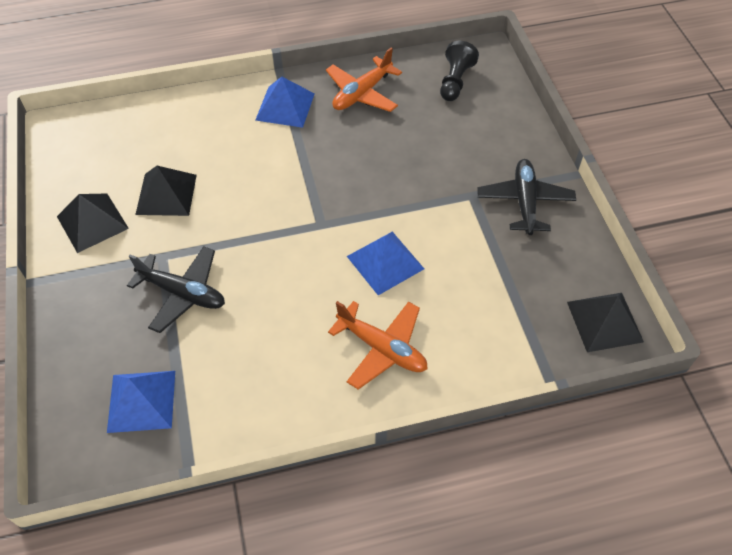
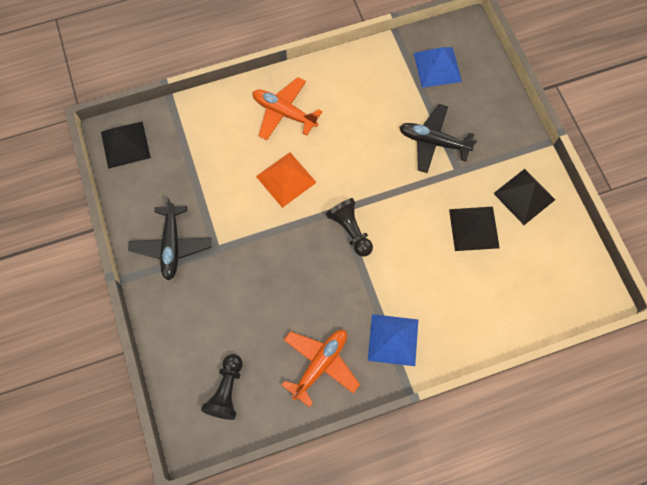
camera: 175 degrees right, 15 degrees up
blue pyramid [347,232,424,295] -> orange pyramid [256,152,317,208]
none -> black pawn [326,198,373,256]

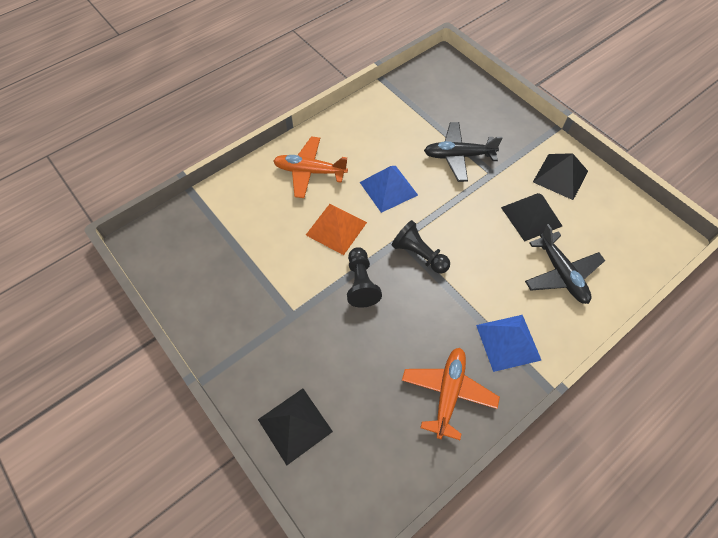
camera: 20 degrees left, 10 degrees down
black pyramid [101,121,151,169] -> black pyramid moved to [258,389,333,465]
black plane [128,197,212,281] -> black plane moved to [525,224,605,304]
black pawn [201,354,243,420] -> black pawn moved to [347,247,382,308]
blue pyramid [413,47,462,88] -> blue pyramid moved to [360,166,418,213]

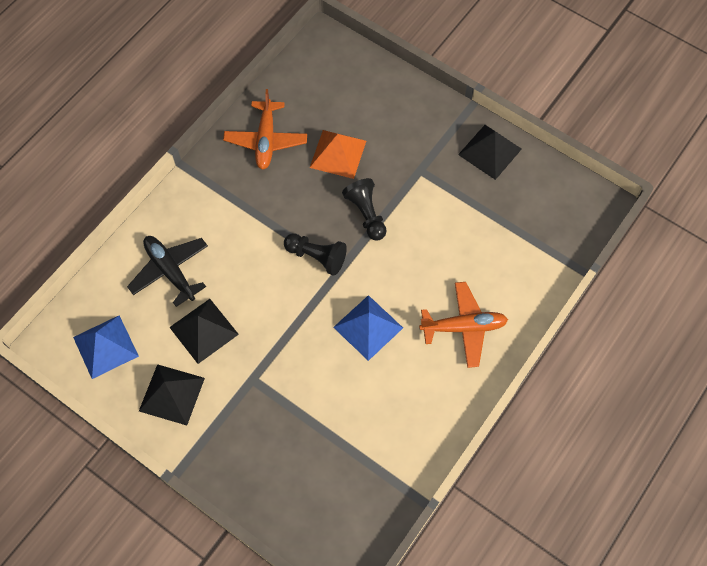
camera: 165 degrees right, 5 degrees up
black pyramid [258,389,333,465] -> black pyramid moved to [458,125,522,180]
orange pyramid [306,204,367,255] -> orange pyramid moved to [310,130,366,179]
black plane [424,122,502,182] -> none
blue pyramid [476,315,542,372] -> blue pyramid moved to [73,315,139,379]

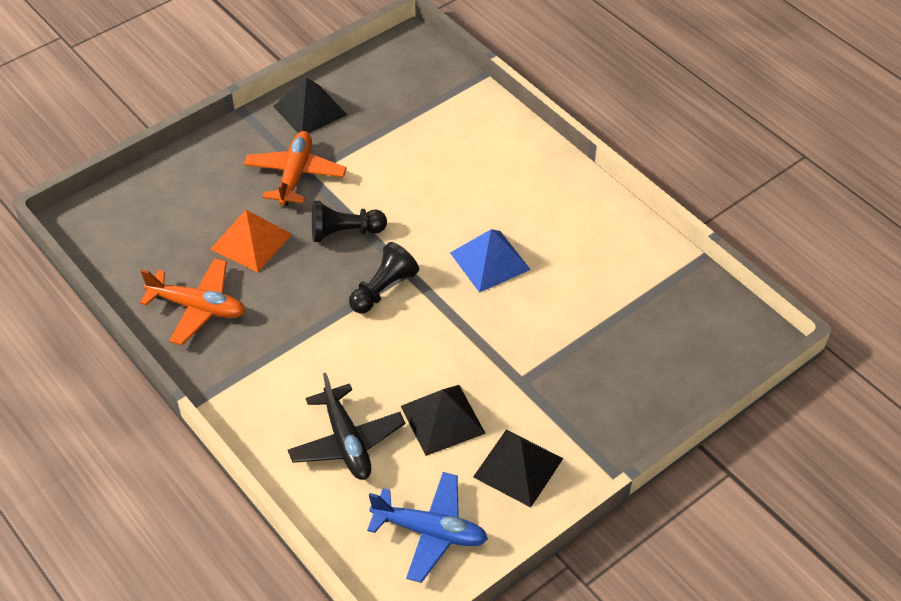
camera: 75 degrees left, 15 degrees down
blue pyramid [73,315,139,379] -> blue plane [367,472,488,583]
black plane [127,236,208,307] -> black plane turned 90 degrees counterclockwise [288,373,406,480]
orange plane [419,282,508,368] -> orange plane moved to [244,131,347,206]

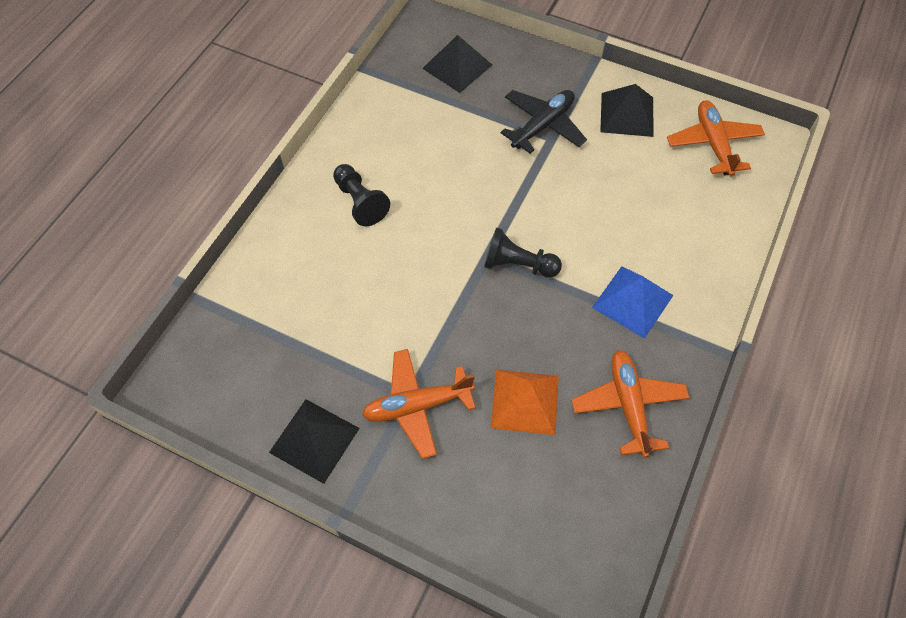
camera: 115 degrees left, 10 degrees up
black plane [288,373,406,480] -> black plane moved to [500,90,587,154]
black pawn [312,201,387,242] -> black pawn moved to [333,164,390,226]
blue plane [367,472,488,583] -> orange plane [667,100,765,176]
black pyramid [401,385,486,456] -> black pyramid moved to [422,35,492,93]
blue pyramid [450,229,531,293] -> blue pyramid moved to [592,266,673,339]

